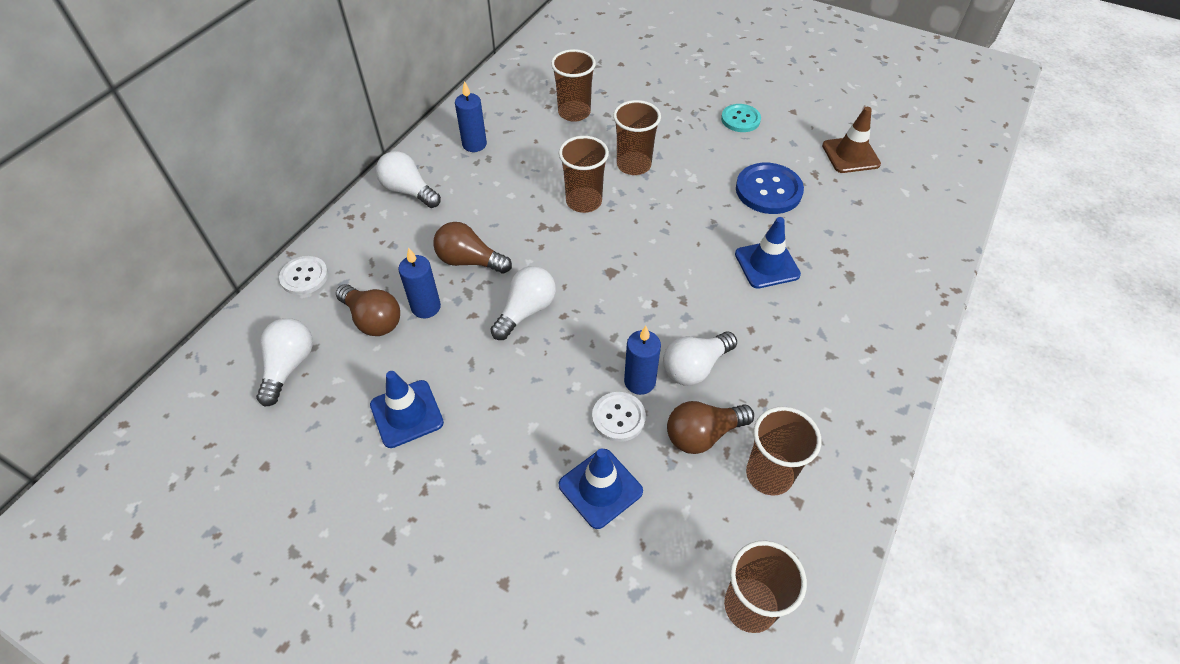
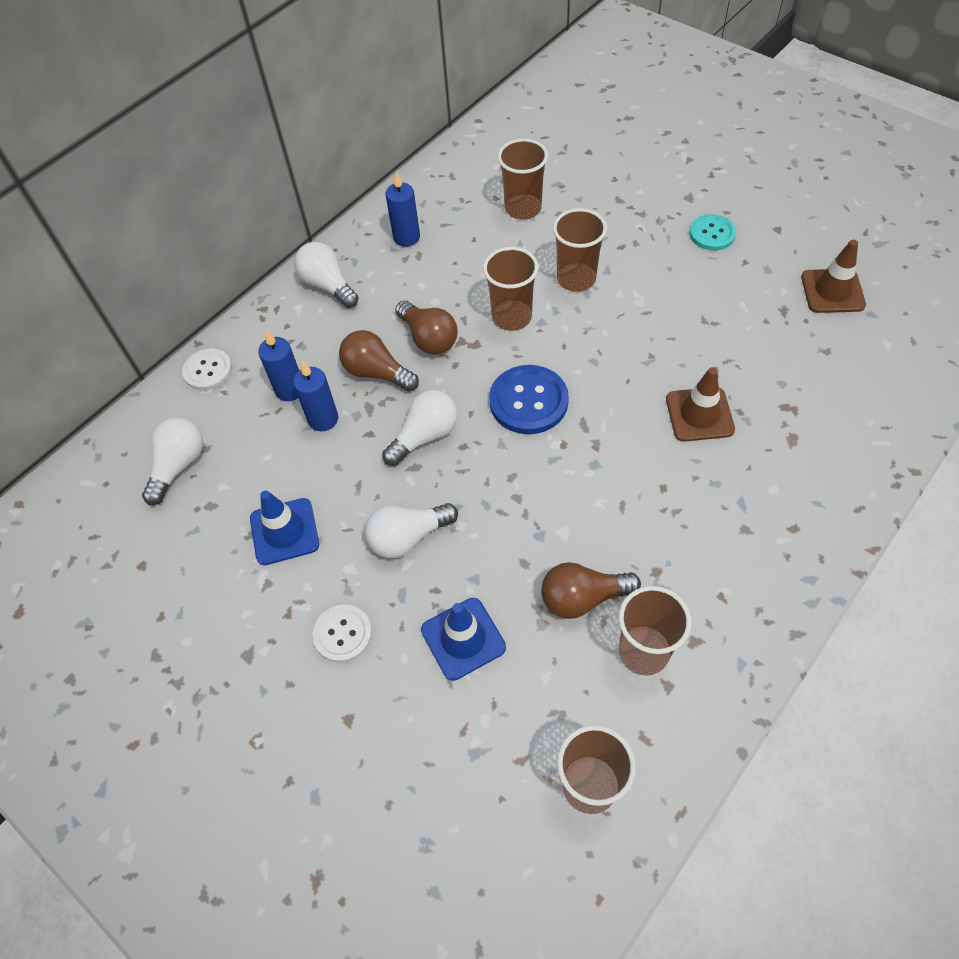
camera: 15 degrees right, 5 degrees up
brown light bulb [336,284,400,336] -> brown light bulb moved to [395,300,457,355]
white button [592,392,646,442] -> white button moved to [313,605,372,663]
blue candle [624,326,661,395] -> blue candle moved to [258,330,299,401]
white light bulb [663,331,737,386] -> white light bulb moved to [365,503,458,558]
blue traffic cone [735,217,801,289] -> brown traffic cone [666,367,735,442]
blue button [736,163,804,214] -> blue button moved to [489,365,569,434]

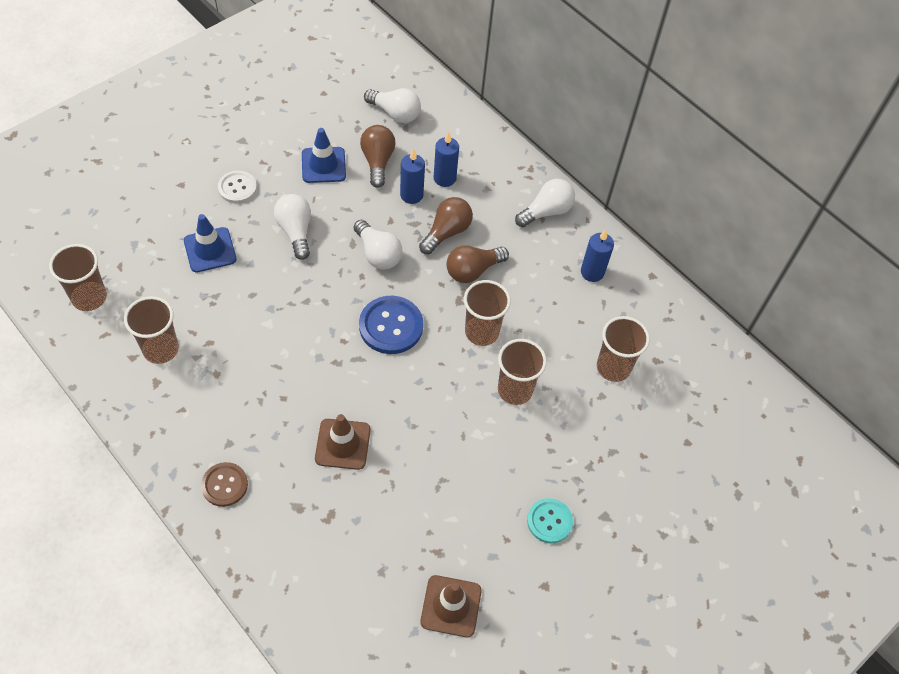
camera: 90 degrees right, 0 degrees up
white button [182,348,232,390] -> none
brown light bulb [541,562,641,619] -> brown light bulb moved to [360,125,395,188]
none -> brown button [201,462,248,507]

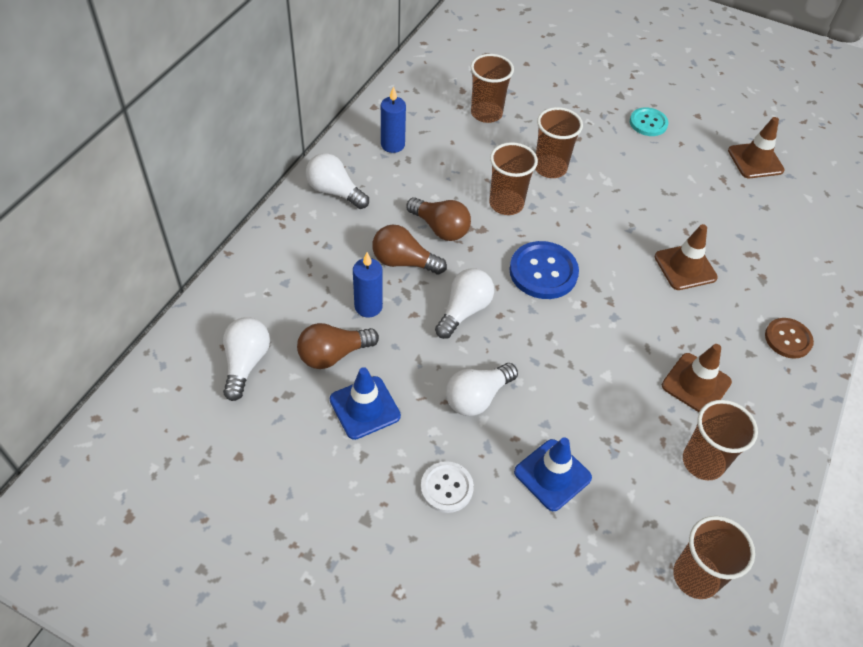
camera: 110 degrees left, 5 degrees down
blue candle [434,131,459,187] -> none
none -> brown traffic cone [662,344,732,412]

